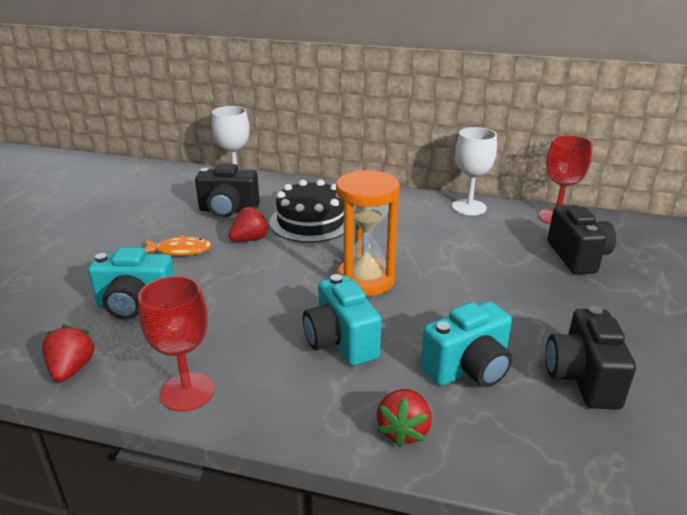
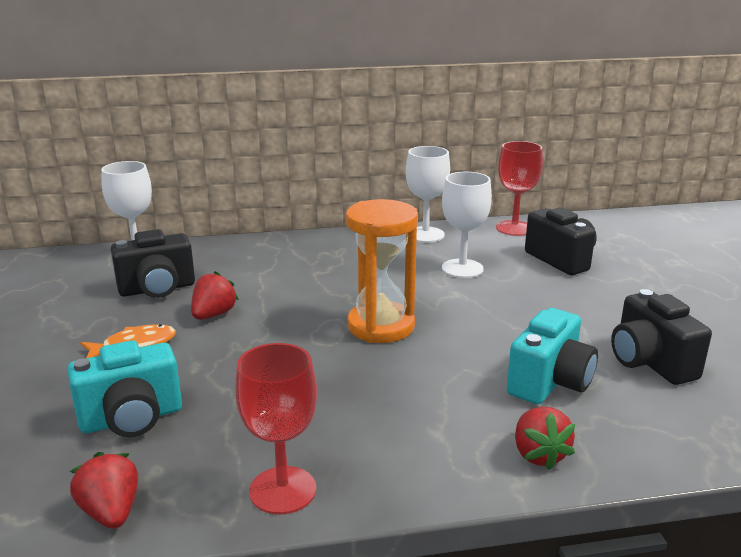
camera: 25 degrees left, 5 degrees down
black cake [270,179,344,243] -> none
turquoise camera [303,274,381,366] -> none
none -> white goblet [442,172,492,278]

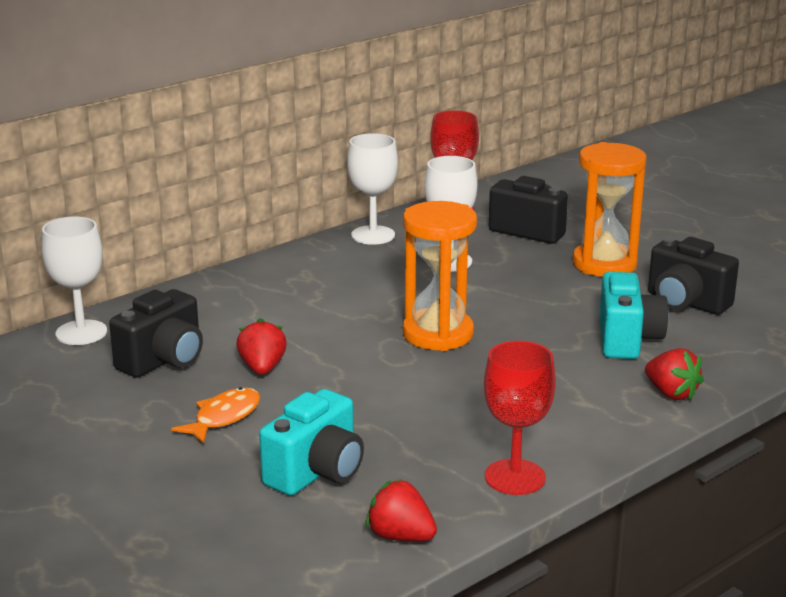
camera: 30 degrees left, 0 degrees up
none -> orange hourglass [573,142,647,277]

